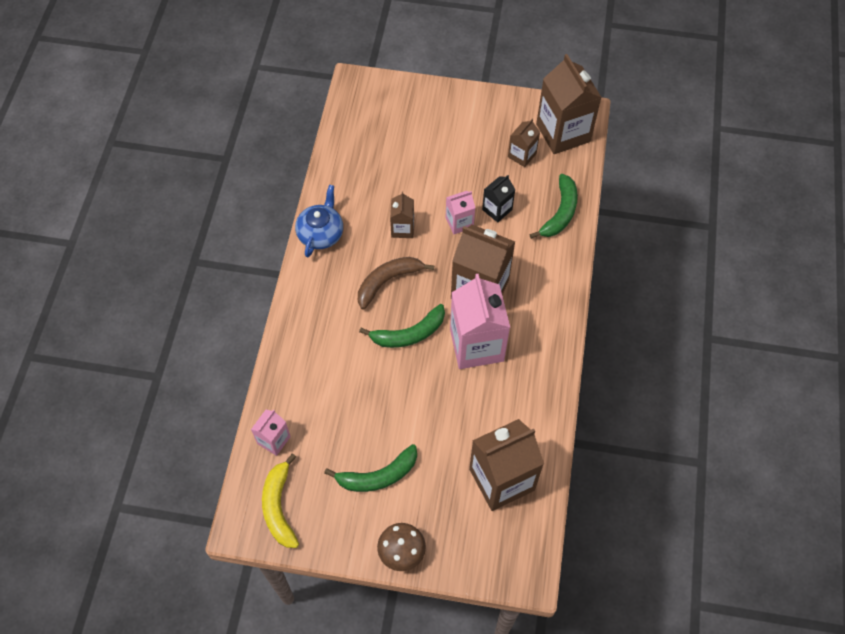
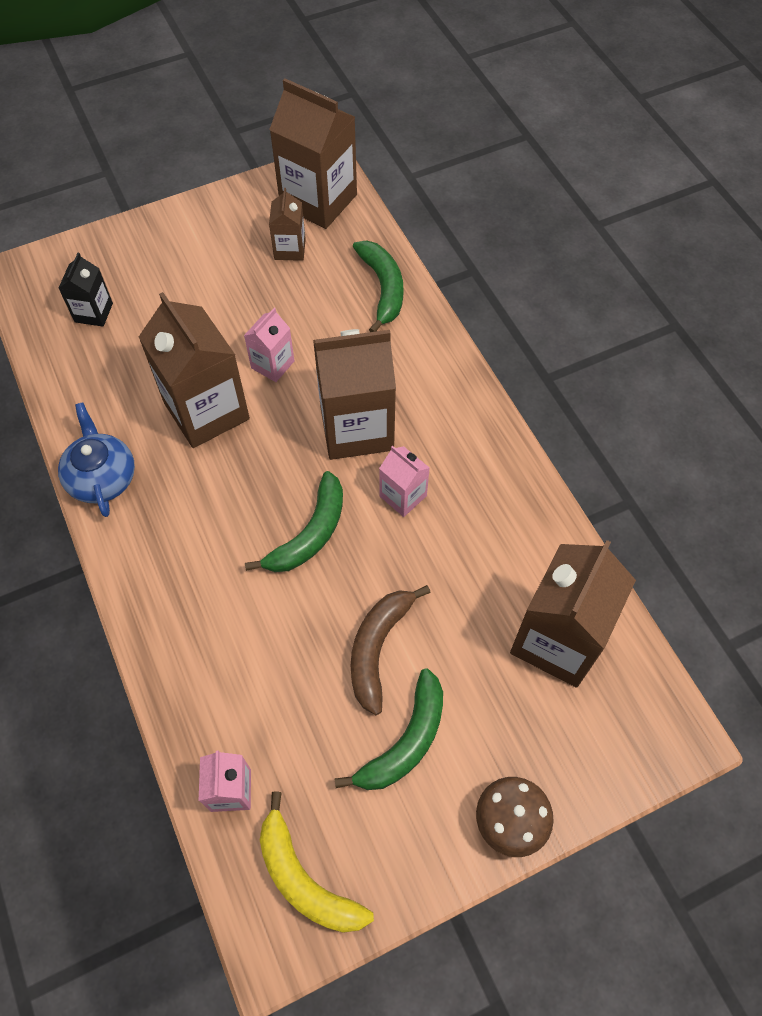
camera: 35 degrees left, 0 degrees up
brown banana [358,257,435,309] -> brown banana moved to [351,585,431,715]
brown carton [390,192,414,238] -> brown carton [139,292,250,448], size x1.98
pink carton [450,274,510,369] -> pink carton [379,445,430,517], size x0.50
black carton [482,175,516,222] -> black carton moved to [58,253,113,327]

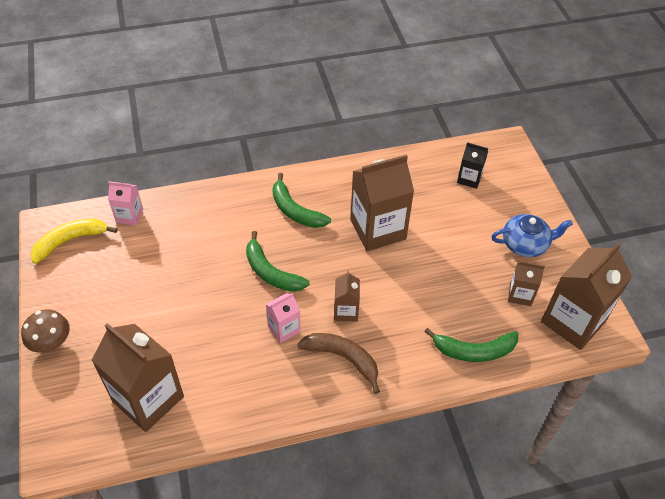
camera: 100 degrees right, 10 degrees down
blue teapot [58,403,135,517] -> blue teapot moved to [491,214,573,257]
pink carton [244,308,294,382] -> none
brown carton [313,329,396,460] -> brown carton [334,270,360,322], size x0.50
green banana [334,668,443,790] -> green banana moved to [272,173,331,228]
brown banana [351,585,431,715] -> brown banana moved to [298,333,380,394]

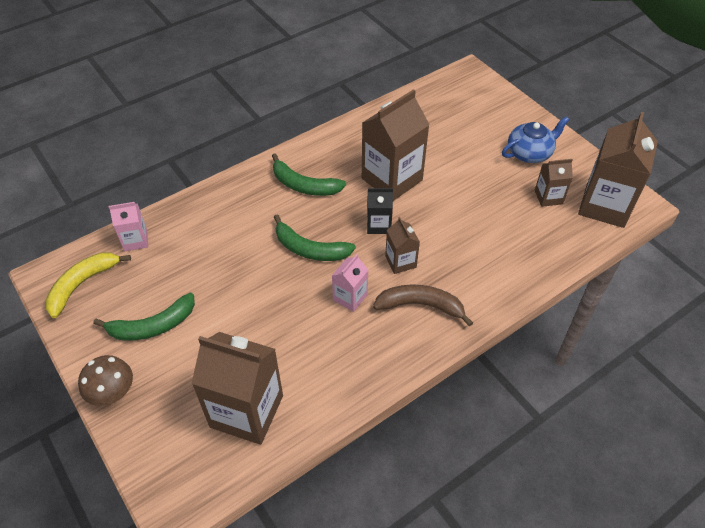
camera: 20 degrees left, 0 degrees up
green banana [424,328,518,362] -> green banana moved to [93,293,195,341]
black carton [457,142,488,189] -> black carton moved to [367,188,393,234]

